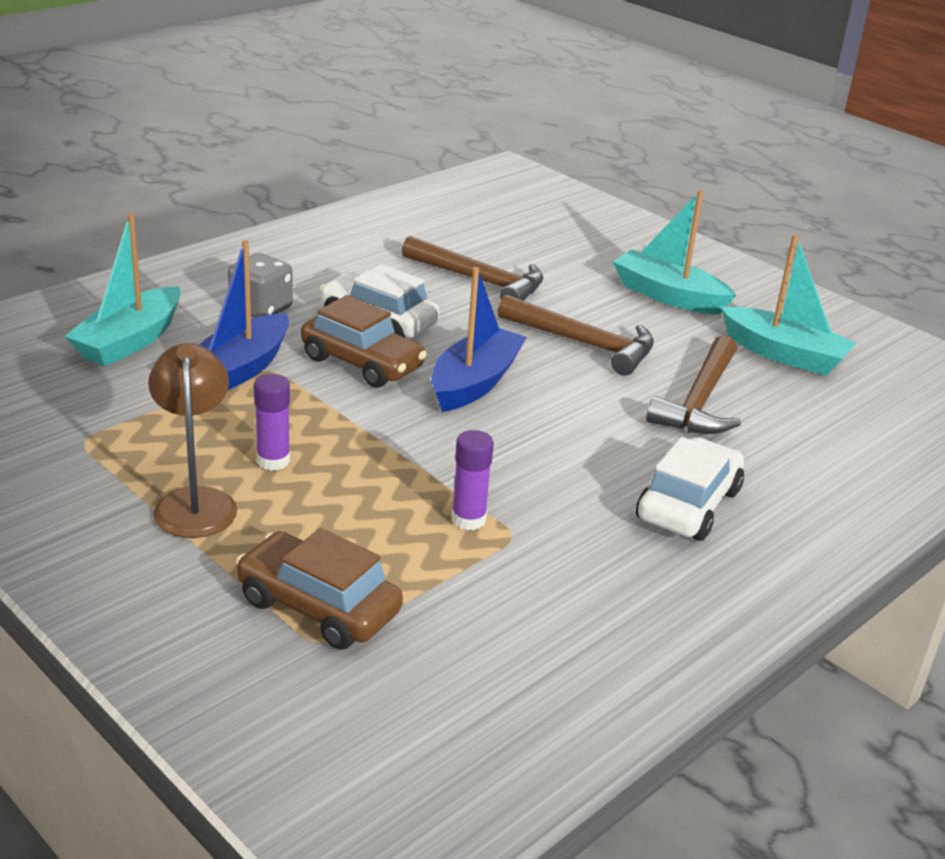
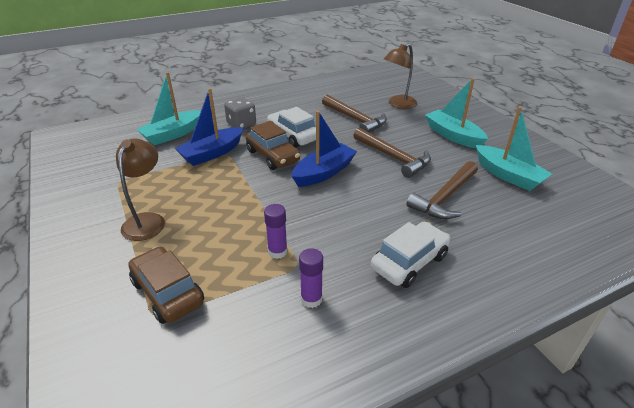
camera: 20 degrees right, 5 degrees up
purple glue stick [254,374,290,470] -> purple glue stick moved to [299,248,323,308]
none -> brown lamp [384,43,417,109]

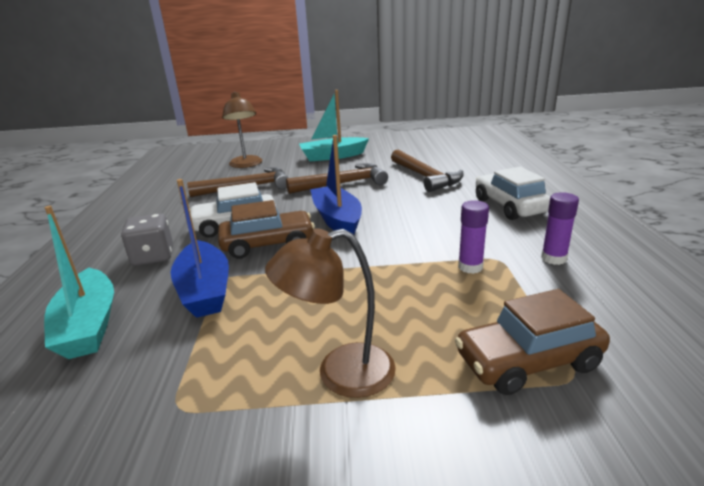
camera: 65 degrees left, 10 degrees down
brown lamp [116,139,165,241] -> brown lamp turned 45 degrees counterclockwise [265,228,396,398]
turquoise boat [476,106,552,191] -> none

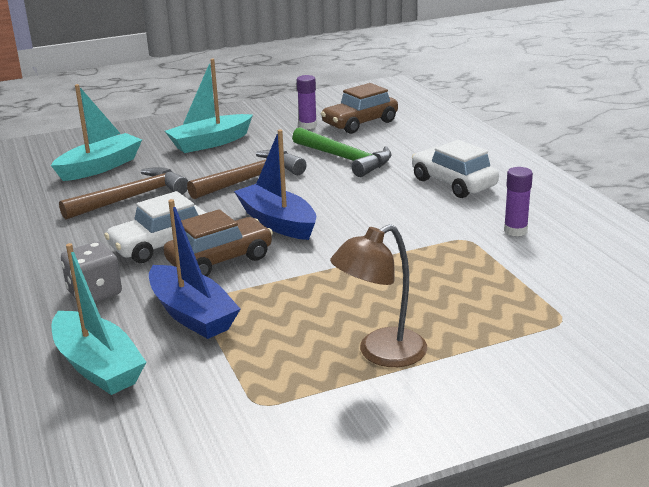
camera: 20 degrees left, 0 degrees up
brown lamp [222,92,262,168] -> turquoise boat [51,84,142,181]
brown hammer [391,149,464,192] -> green hammer [292,127,392,177]
brown car [455,289,610,395] -> brown car moved to [321,83,398,134]
purple glue stick [458,200,489,274] -> purple glue stick moved to [297,75,317,129]

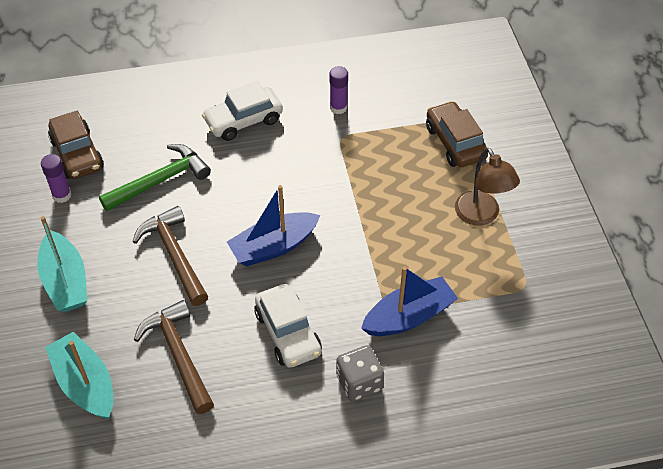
camera: 80 degrees left, 25 degrees up
turquoise boat [52,243,146,395] -> none
brown car [164,209,273,276] -> brown car moved to [426,101,488,167]

